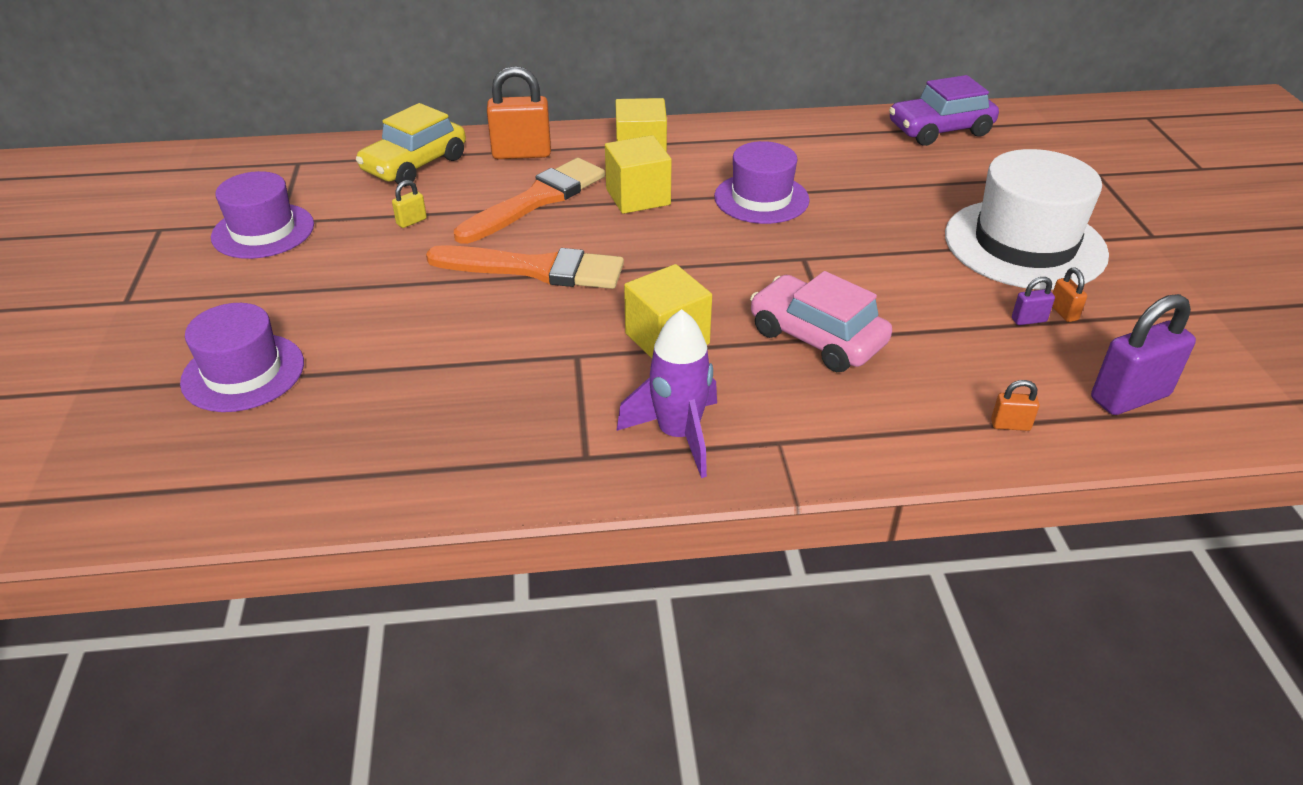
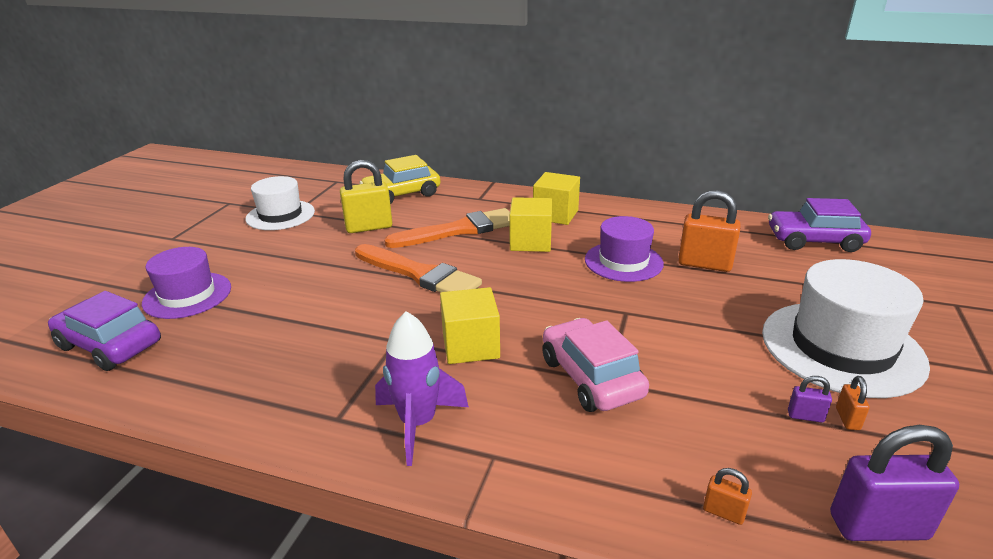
camera: 25 degrees right, 10 degrees down
purple hat [211,171,314,259] -> white hat [246,176,315,230]
yellow padlock [392,180,427,228] -> yellow padlock [340,160,392,233], size x2.17
orange padlock [487,66,551,159] -> orange padlock moved to [678,190,741,272]
none -> purple car [48,291,161,371]

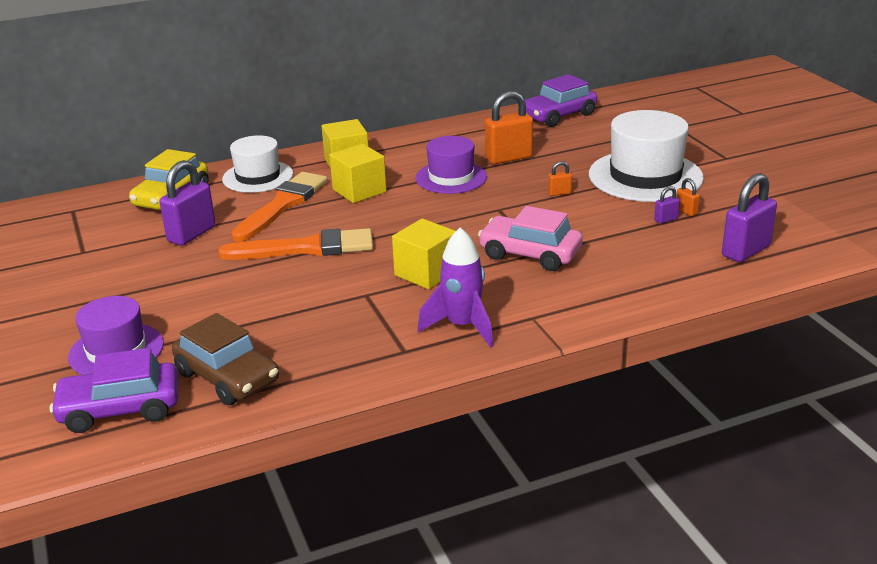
camera: 40 degrees left, 0 degrees up
white hat [246,176,315,230] -> white hat moved to [222,135,293,193]
yellow padlock [340,160,392,233] -> purple padlock [159,160,216,246]
orange padlock [703,468,752,525] -> orange padlock moved to [548,161,572,196]
none -> brown car [172,313,279,406]

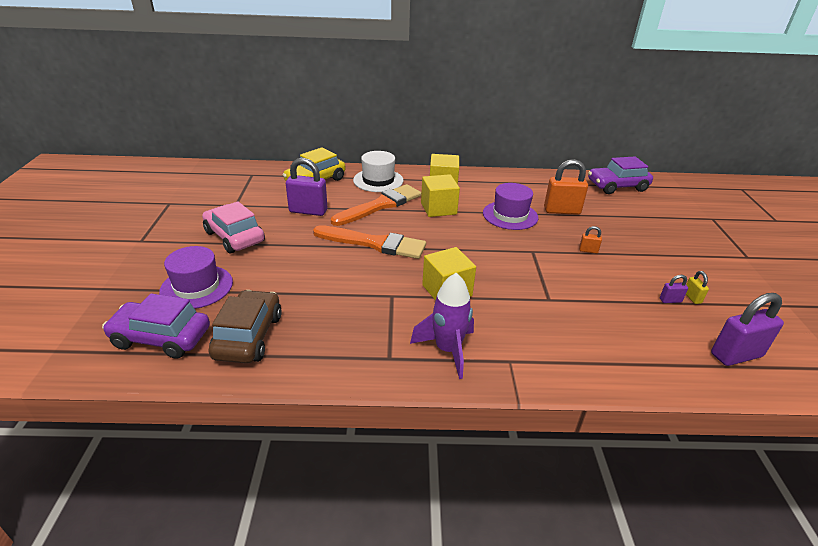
camera: 20 degrees right, 5 degrees up
purple padlock [159,160,216,246] -> purple padlock turned 45 degrees clockwise [286,158,327,216]
brown car [172,313,279,406] -> brown car turned 150 degrees counterclockwise [208,290,282,363]
pink car [478,206,583,271] -> pink car moved to [202,201,265,254]
white hat [589,110,704,202] -> none
orange padlock [676,178,700,216] -> yellow padlock [686,271,709,304]

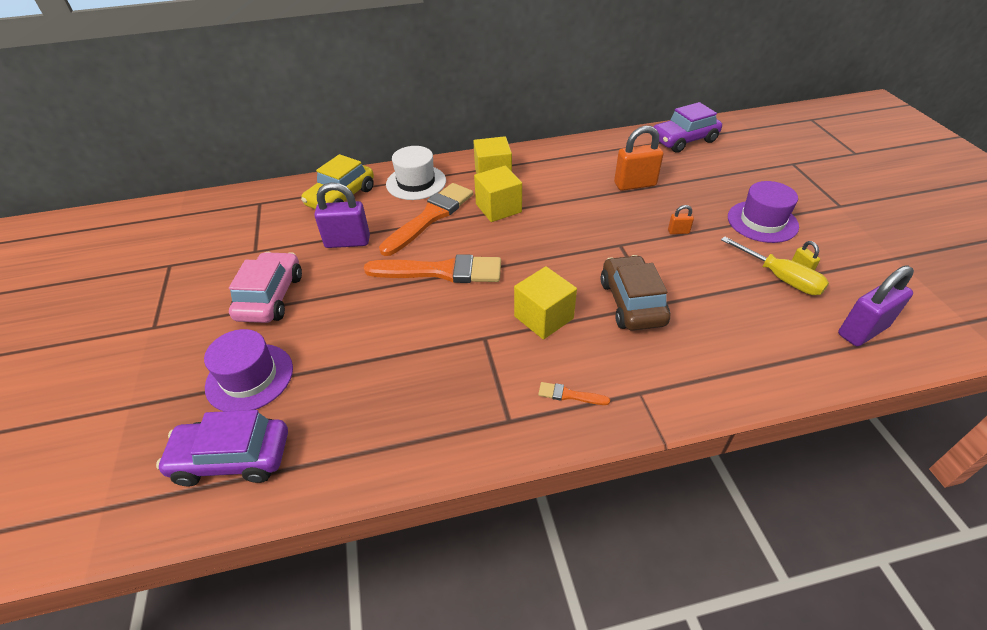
camera: 10 degrees left, 10 degrees up
pink car [202,201,265,254] -> pink car turned 60 degrees clockwise [229,252,302,323]
brown car [208,290,282,363] -> brown car moved to [601,255,670,331]
purple rocket [410,273,474,379] -> orange brush [538,382,610,405]
purple hat [483,183,538,230] -> purple hat moved to [728,181,799,243]
purple padlock [660,275,688,303] -> yellow screwdriver [721,236,829,295]

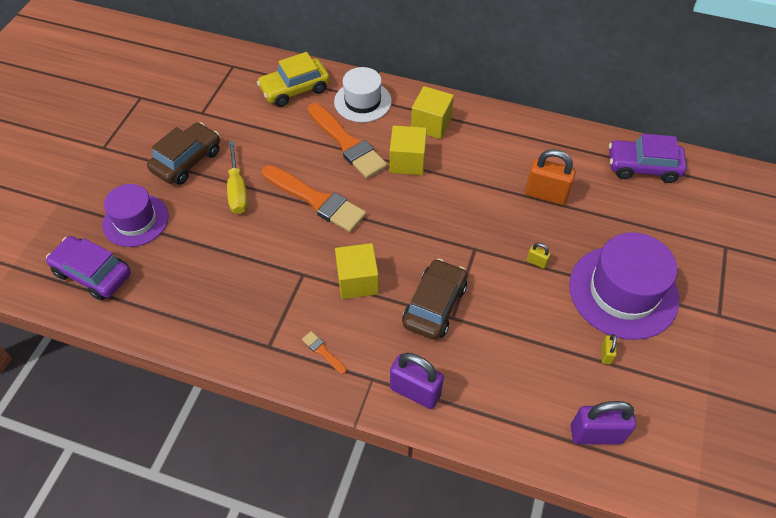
camera: 30 degrees right, 10 degrees up
pink car [229,252,302,323] -> brown car [147,122,220,185]
purple padlock [314,182,370,248] -> purple padlock moved to [390,353,444,409]
orange brush [379,183,473,256] -> orange brush turned 75 degrees clockwise [308,103,387,179]
orange padlock [668,205,694,234] -> yellow padlock [527,243,551,269]
yellow screwdriver [721,236,829,295] -> yellow screwdriver moved to [227,141,248,214]
purple hat [728,181,799,243] -> purple hat [569,232,679,340], size x1.56

